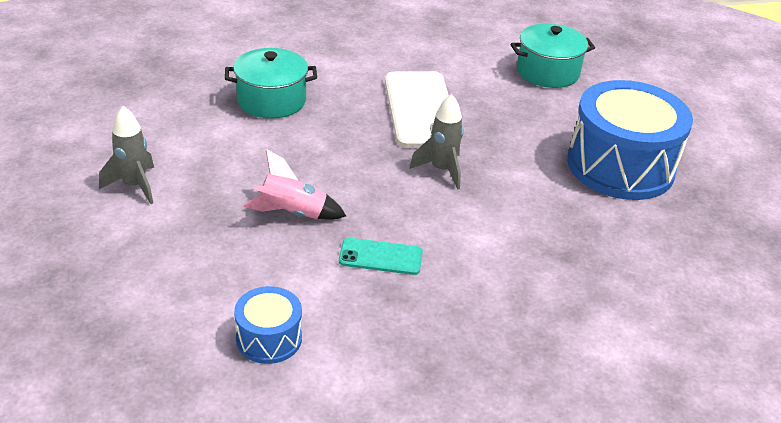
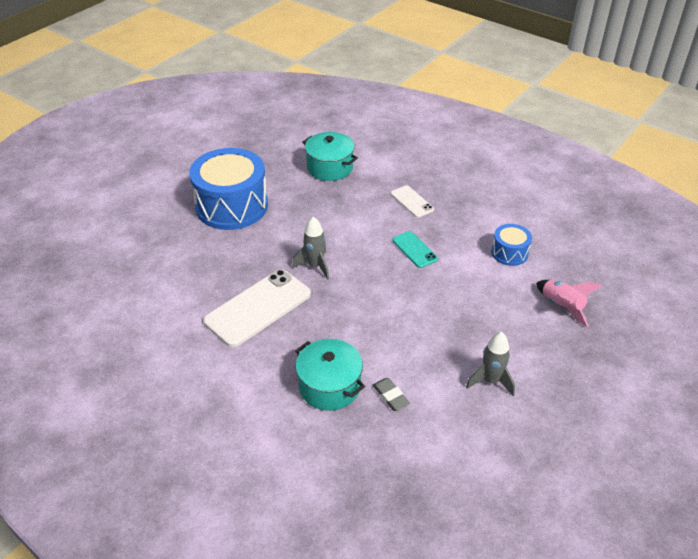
camera: 125 degrees left, 5 degrees up
pink rocket [243,149,346,220] -> pink rocket moved to [536,280,602,327]
turquoise pot [511,23,595,88] -> turquoise pot moved to [302,132,358,181]
none -> grey eraser [373,378,410,411]
none -> white phone [391,185,434,218]

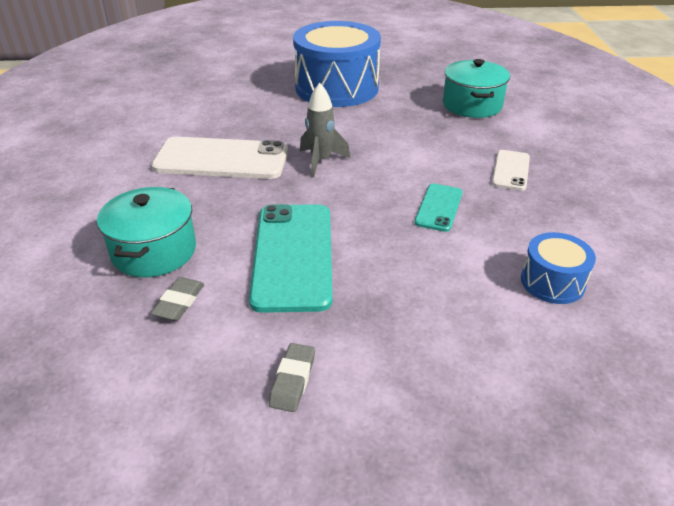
camera: 50 degrees right, 5 degrees down
grey rocket [466,332,515,396] -> grey eraser [269,343,315,412]
pink rocket [536,280,602,327] -> none
none -> turquoise phone [249,204,332,313]

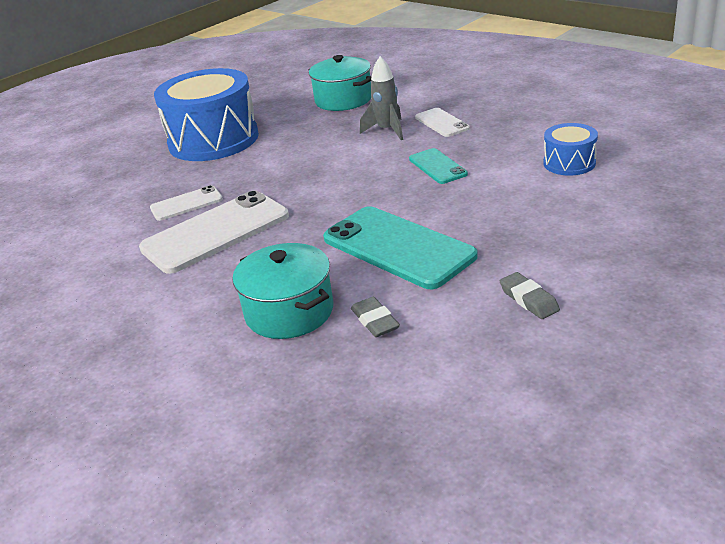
camera: 40 degrees left, 5 degrees down
grey rocket [300,83,350,177] -> grey rocket moved to [360,56,403,140]
none -> white phone [150,185,223,221]

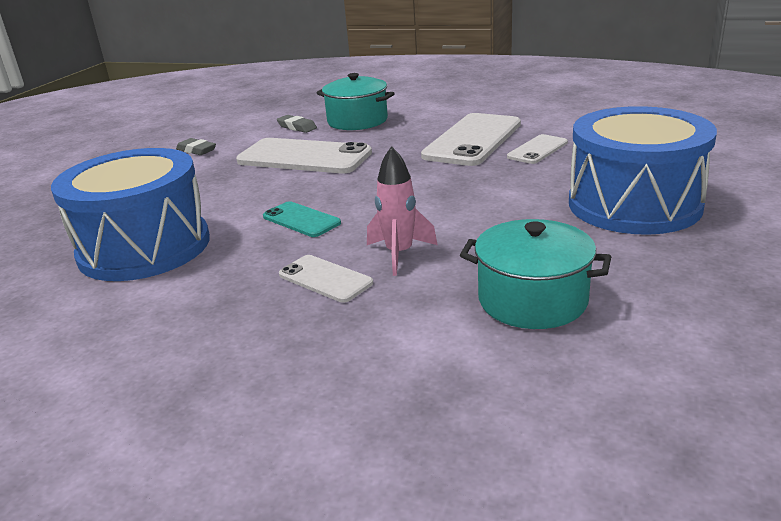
camera: 155 degrees right, 5 degrees down
turquoise phone [323,206,478,289] -> white phone [236,138,372,173]
grey rocket [360,56,403,140] -> pink rocket [367,146,437,276]
blue drum [544,123,598,176] -> blue drum [51,148,210,281], size x2.10

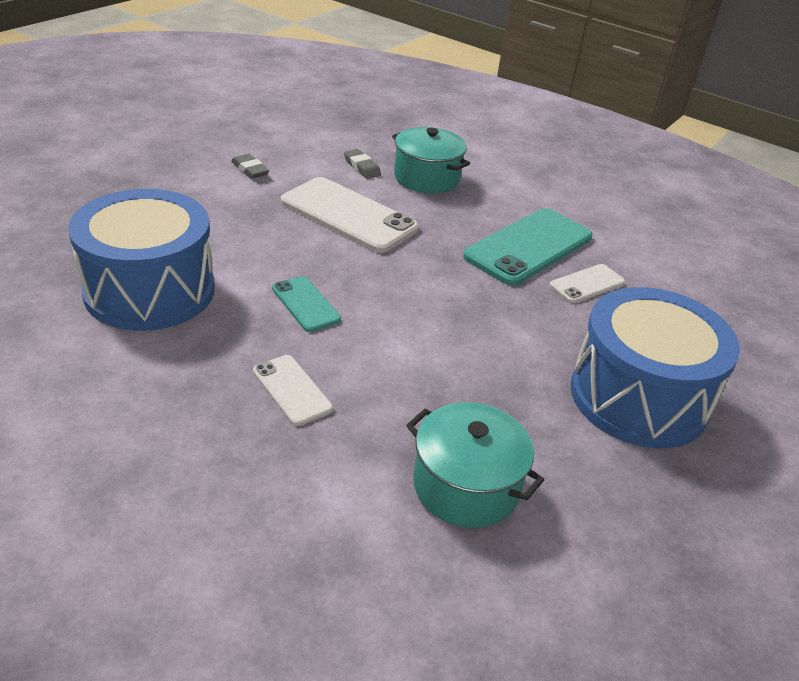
camera: 10 degrees right, 10 degrees up
pink rocket [367,146,437,276] -> none
white phone [421,113,521,166] -> turquoise phone [463,208,593,286]

